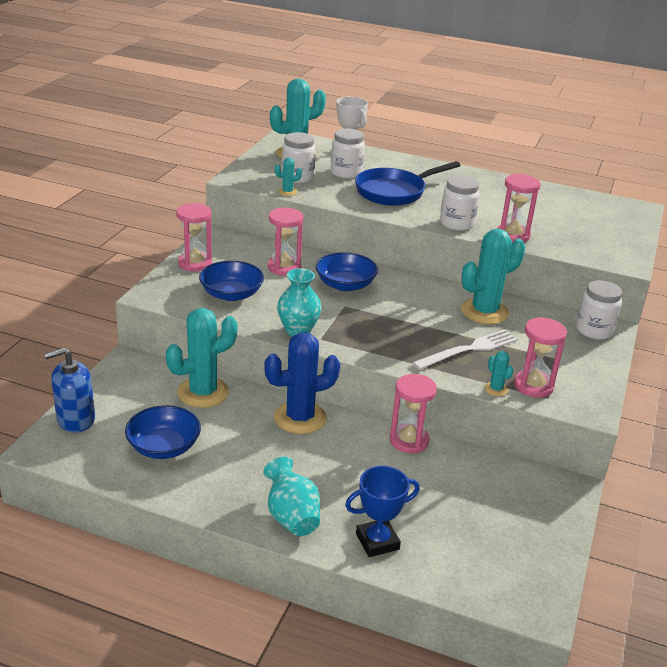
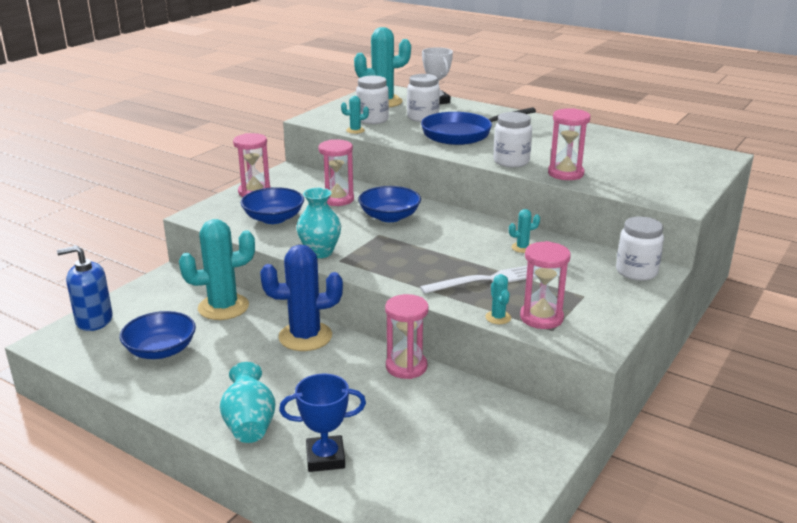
camera: 15 degrees right, 5 degrees down
turquoise cactus [461,229,525,324] -> turquoise cactus [509,209,540,253], size x0.44

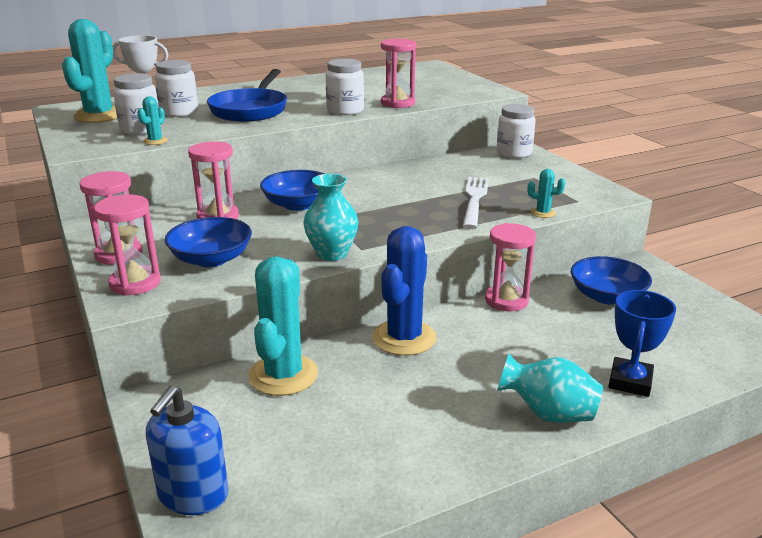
camera: 60 degrees left, 0 degrees up
blue bowl [120,311,196,359] -> blue bowl moved to [571,256,652,305]
turquoise cactus [509,209,540,253] -> none
pink hourglass [520,241,571,329] -> pink hourglass moved to [94,194,161,296]

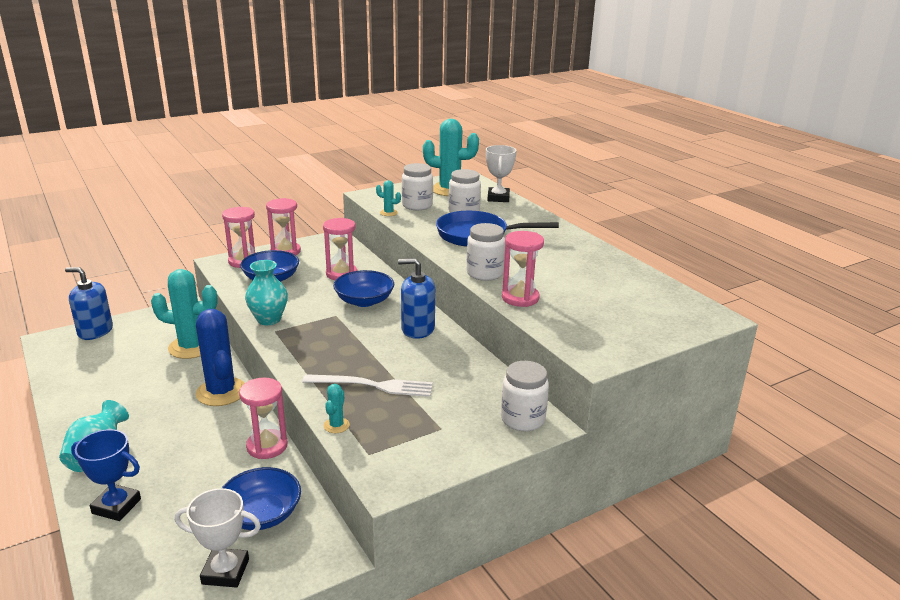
camera: 85 degrees right, 0 degrees up
blue cactus [372,226,436,356] -> blue cactus turned 45 degrees clockwise [196,309,244,406]
none -> white trophy [175,488,261,588]
none -> blue soap dispenser [398,258,435,339]

